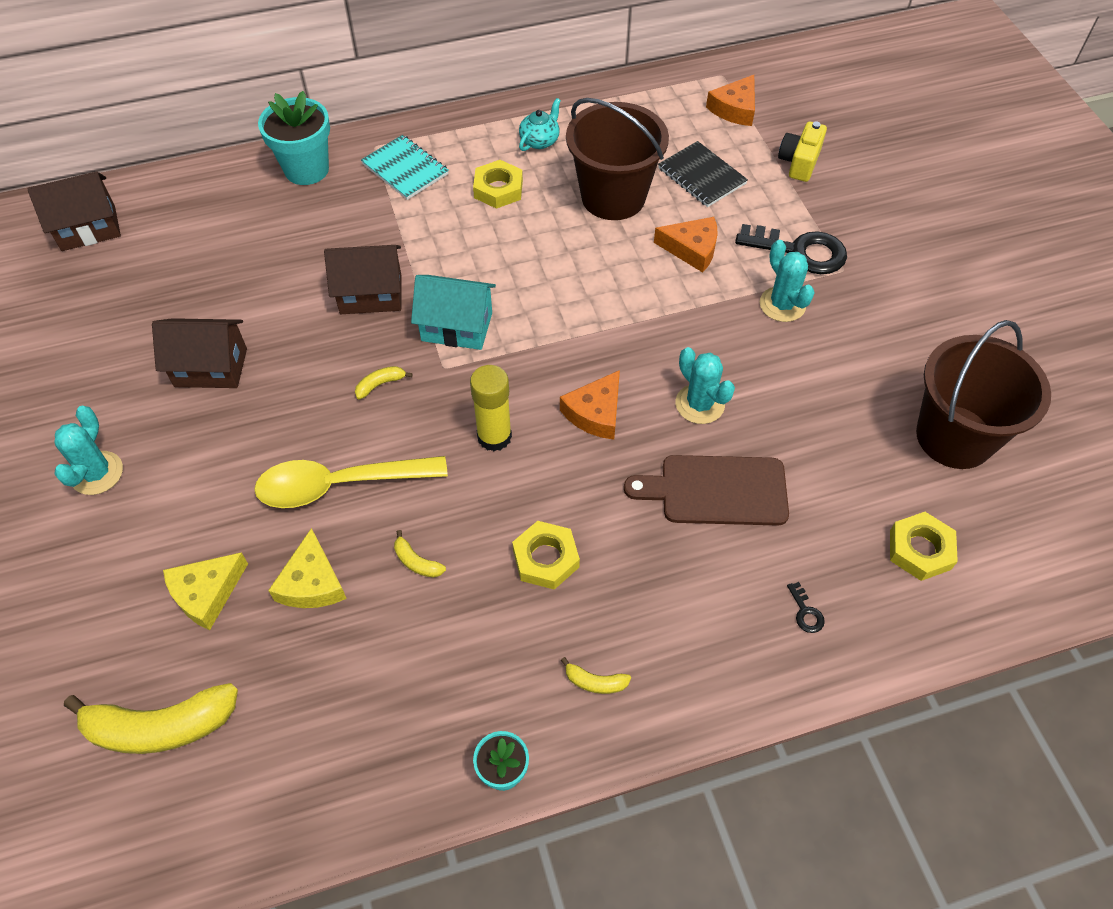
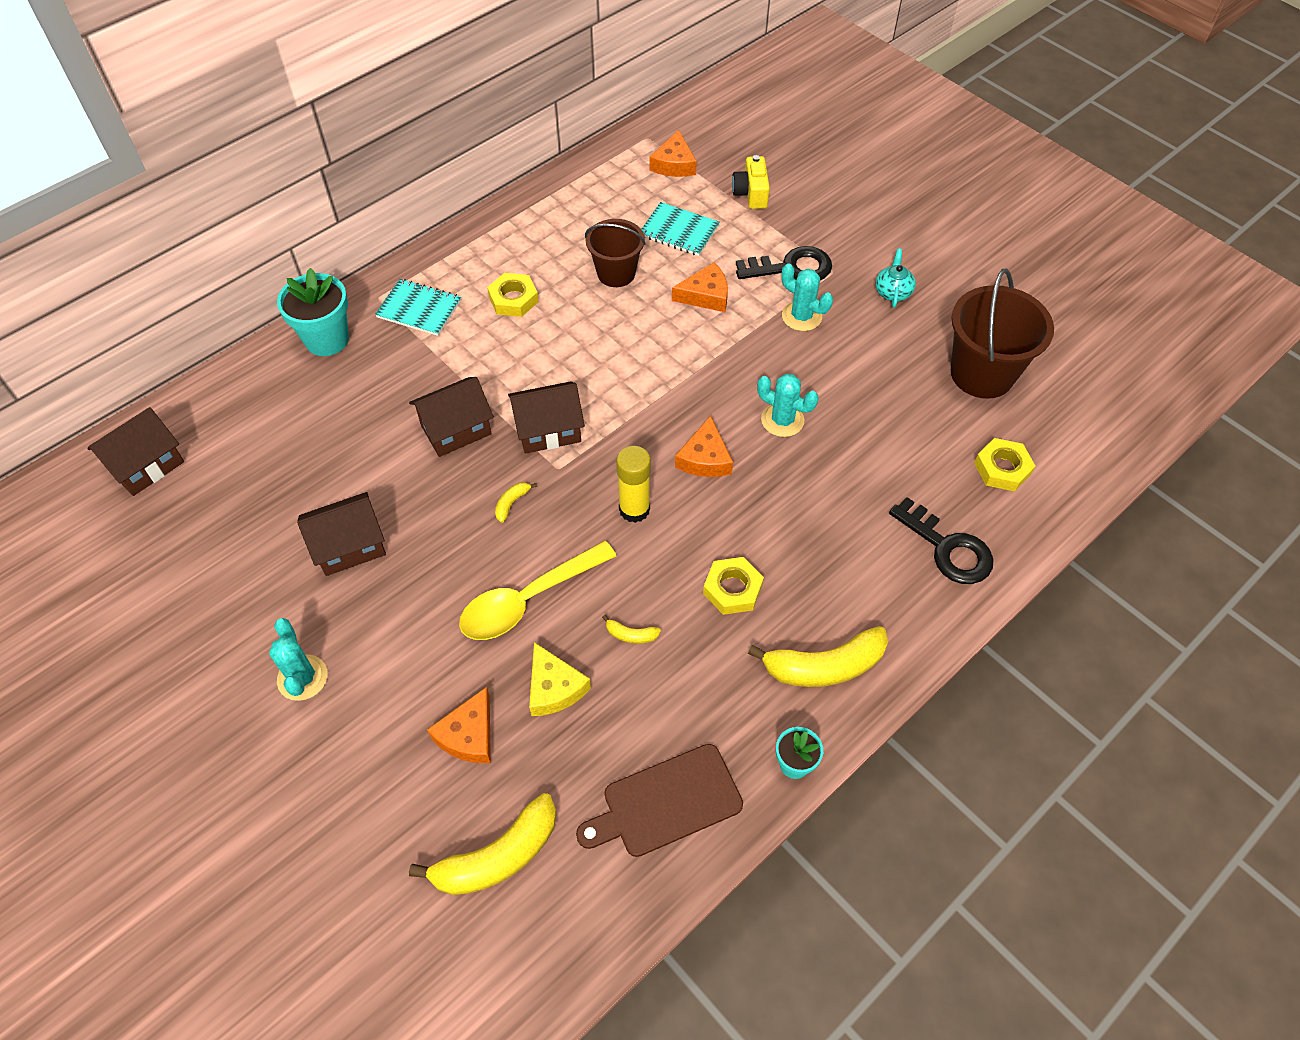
camera: 25 degrees left, 0 degrees up
yellow cheese [163,552,248,630] -> orange cheese [427,687,491,763]
turquoise house [411,275,496,350] -> brown house [508,381,585,454]
turquoise teapot [519,98,561,151] -> turquoise teapot moved to [875,249,916,308]
yellow banana [561,657,631,694] -> yellow banana [748,626,888,687], size x2.29
brown bucket [566,98,669,220] -> brown bucket [585,219,646,287], size x0.65
brown cutting board [624,455,789,526] -> brown cutting board moved to [576,744,743,857]
black notebook [658,141,748,207] -> turquoise notebook [641,202,720,256]
black key [787,582,825,633] -> black key [889,497,994,584], size x2.50

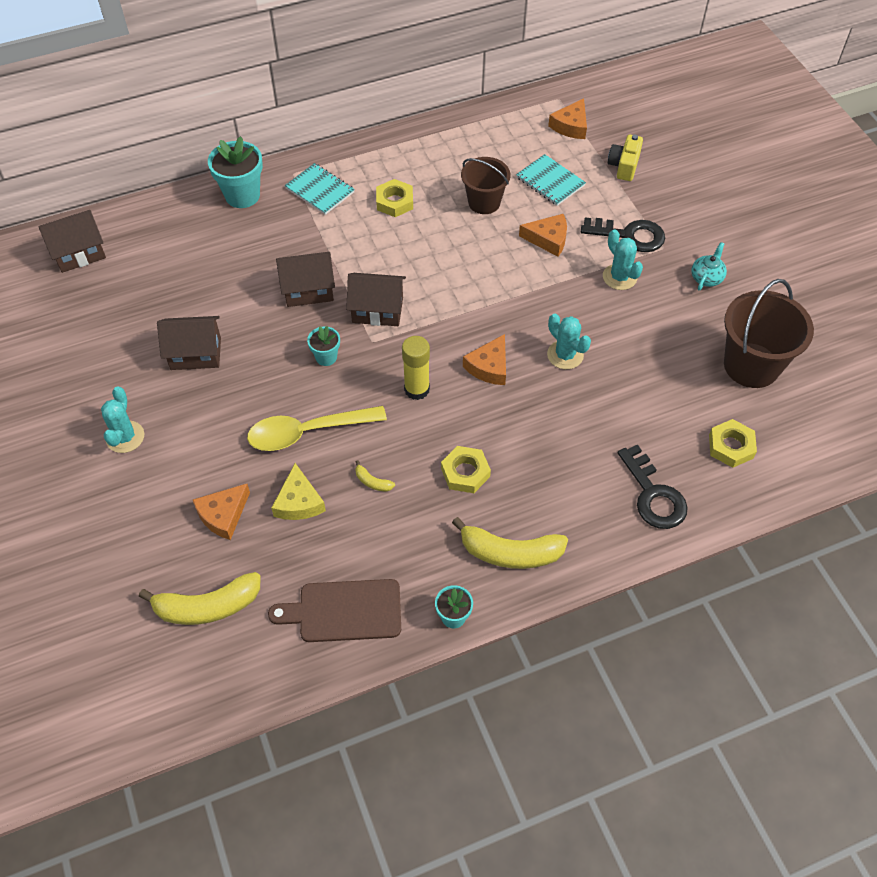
camera: 20 degrees right, 0 degrees up
yellow banana [495,482,537,523] -> turquoise flower pot [307,326,340,366]

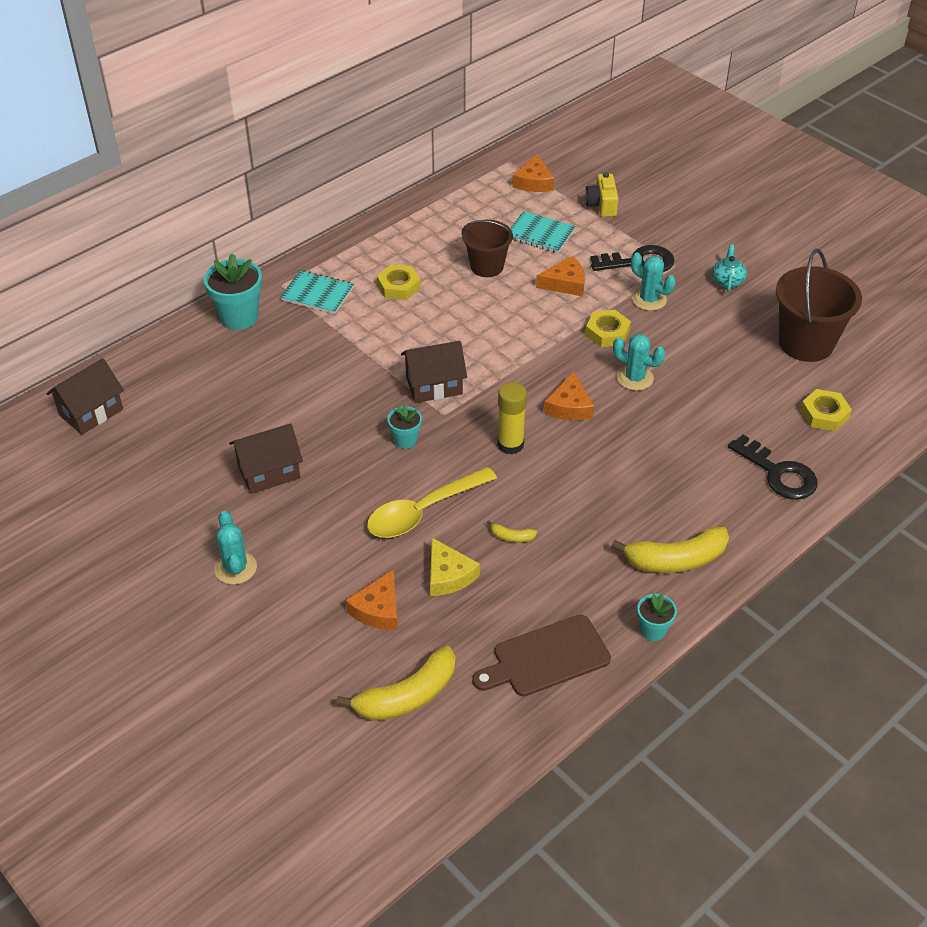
camera: 20 degrees left, 10 degrees down
brown house [276,252,335,307] -> none
yellow nut [441,446,491,493] -> yellow nut moved to [585,310,631,347]

